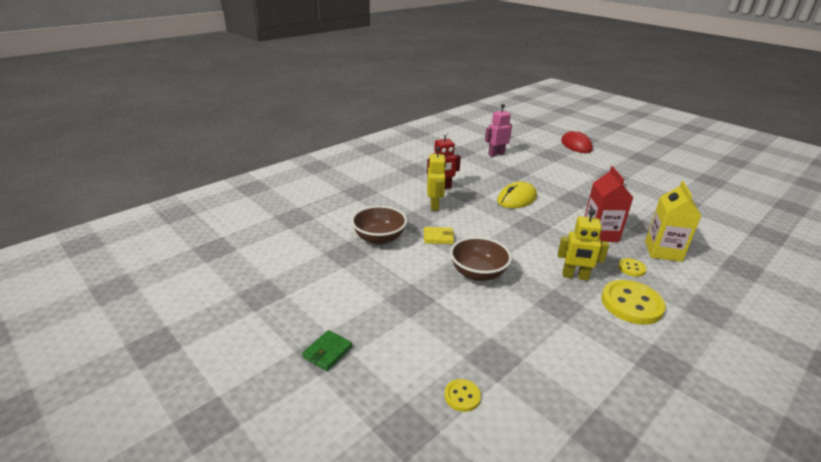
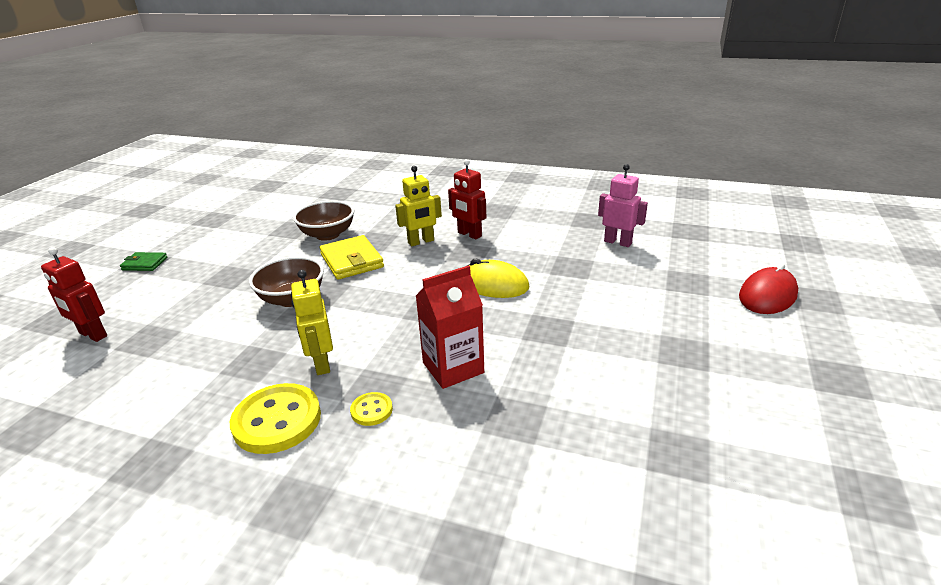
camera: 65 degrees right, 0 degrees up
yellow wallet [424,227,454,244] -> yellow wallet [319,235,384,280], size x1.73
yellow button [444,379,481,412] -> red robot [41,247,107,342]
yellow carton [645,181,701,262] -> none

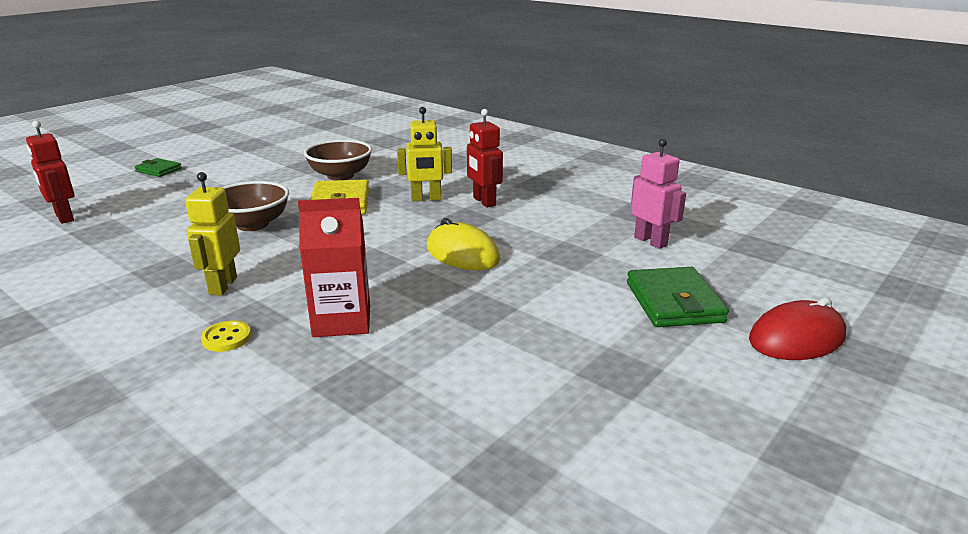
camera: 20 degrees right, 5 degrees down
yellow button [230,383,321,454] -> none
none -> green wallet [627,267,729,327]

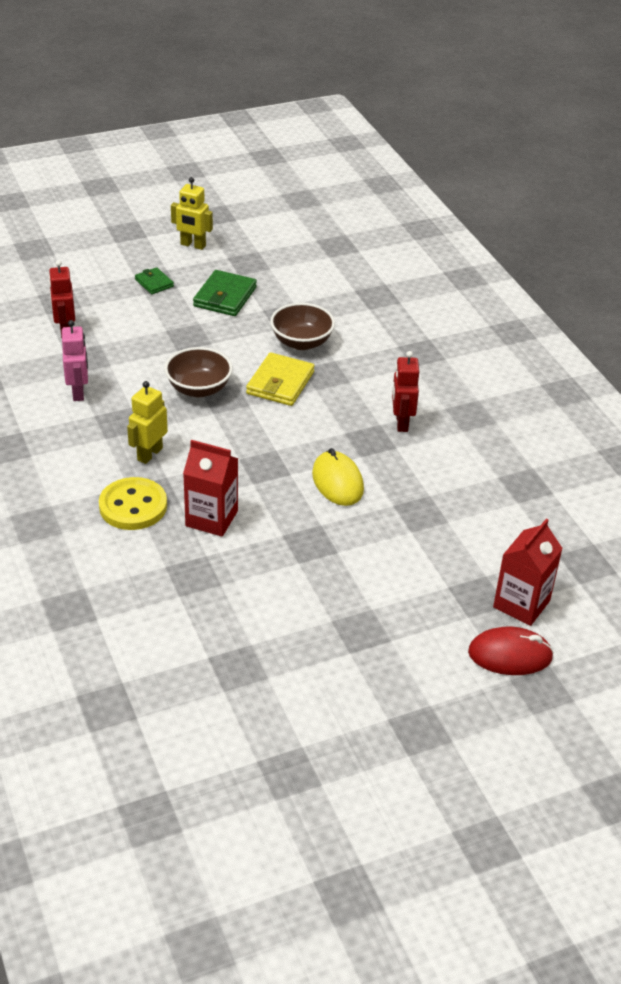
camera: 25 degrees right, 15 degrees up
yellow button [201,320,251,352] -> yellow button [99,477,167,530], size x2.04
yellow robot [397,107,452,201] -> yellow robot moved to [171,177,213,250]
green wallet [627,267,729,327] -> green wallet moved to [193,270,257,316]
pink robot [631,138,686,249] -> pink robot moved to [62,320,88,401]
none -> red carton [493,519,563,626]

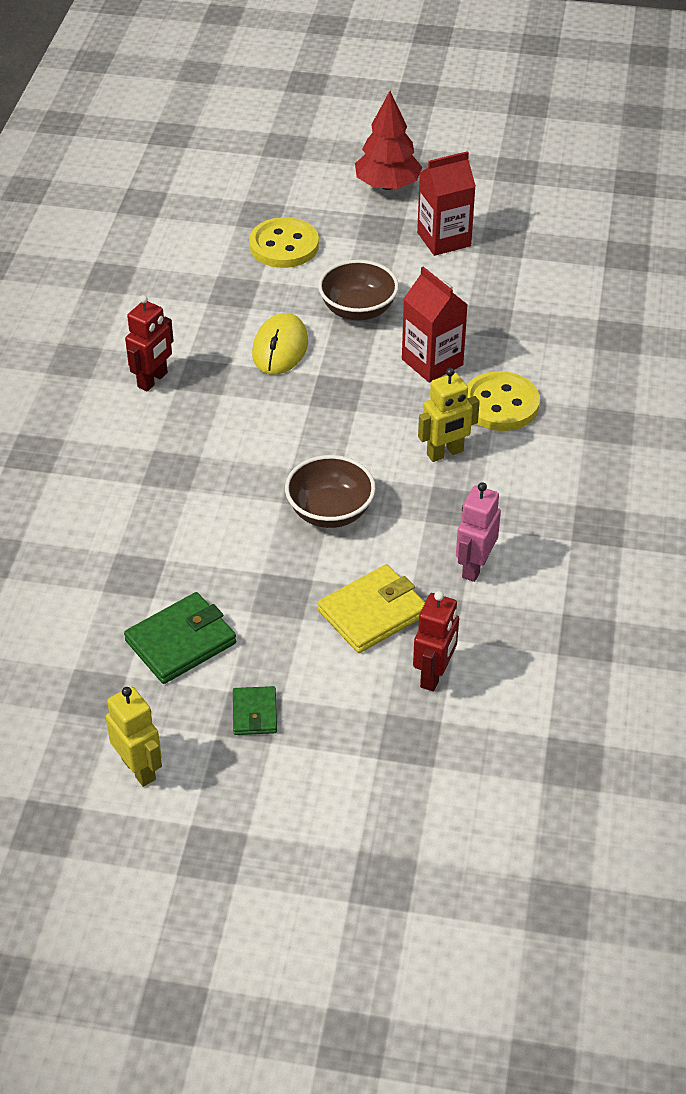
camera: 145 degrees left, 5 degrees up
yellow wallet [246,352,315,406] -> yellow wallet moved to [318,564,425,653]
brown bowl [270,303,335,350] -> brown bowl moved to [318,260,399,321]
red mouse [468,627,554,675] -> none
red carton [493,519,563,626] -> red carton moved to [417,151,476,256]
none -> yellow button [249,217,319,268]
none -> red tree [355,91,423,190]

